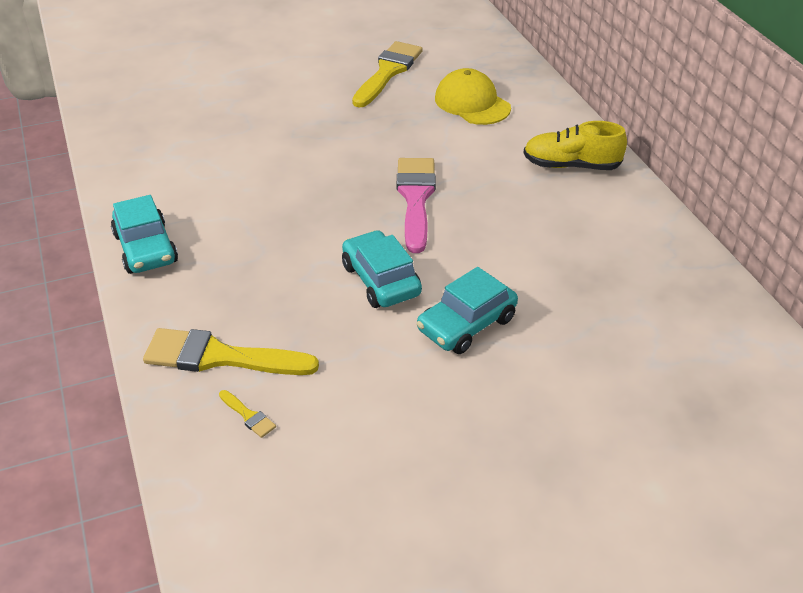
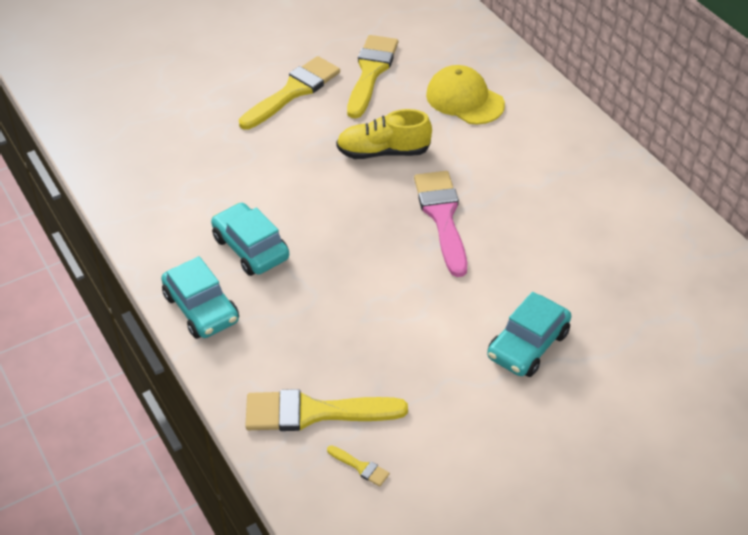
camera: 10 degrees left, 5 degrees up
turquoise car [342,230,422,308] -> turquoise car moved to [211,203,289,276]
yellow shoe [523,121,627,170] -> yellow shoe moved to [336,109,432,159]
none -> yellow brush [239,56,340,130]

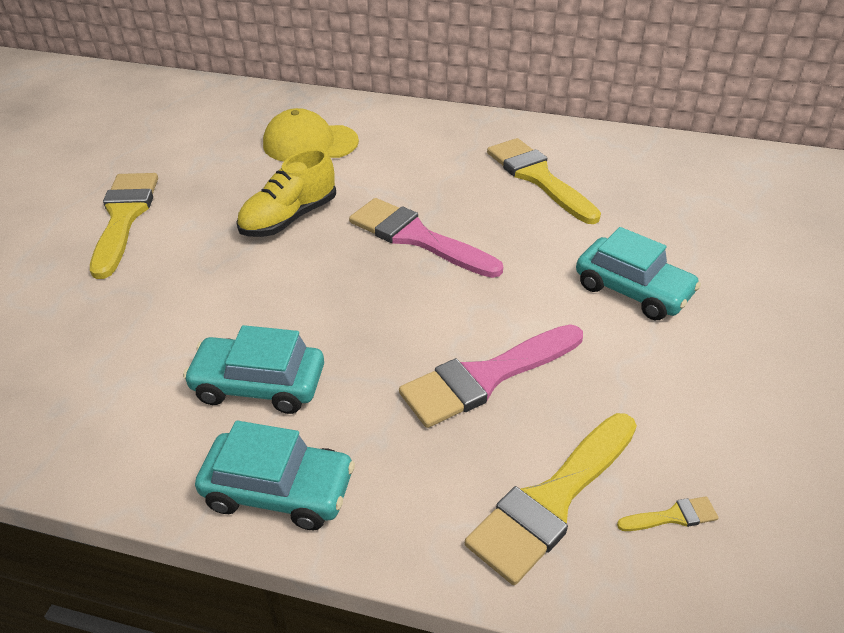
camera: 45 degrees left, 5 degrees down
yellow brush [347,35,398,119] -> yellow brush moved to [487,138,601,224]
turquoise car [487,292,571,377] -> turquoise car turned 45 degrees counterclockwise [576,227,701,320]
none -> pink brush [399,324,583,428]

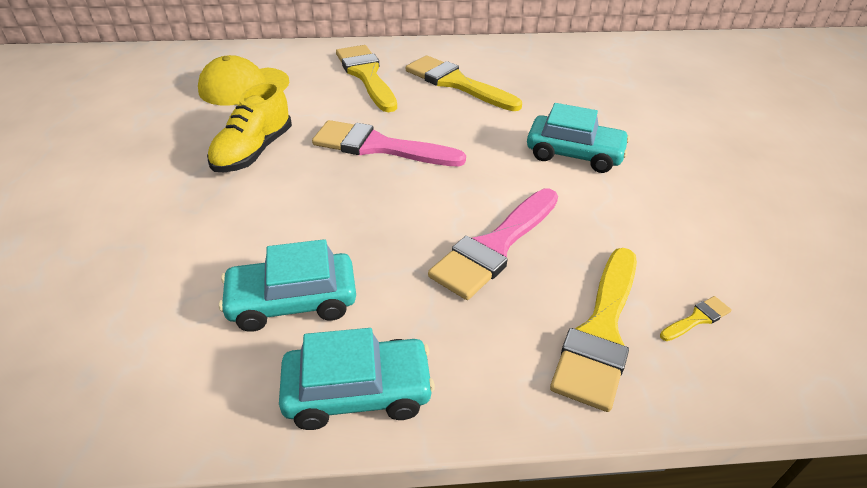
camera: 20 degrees left, 0 degrees up
yellow brush [90,173,158,279] -> yellow brush moved to [336,45,397,112]

